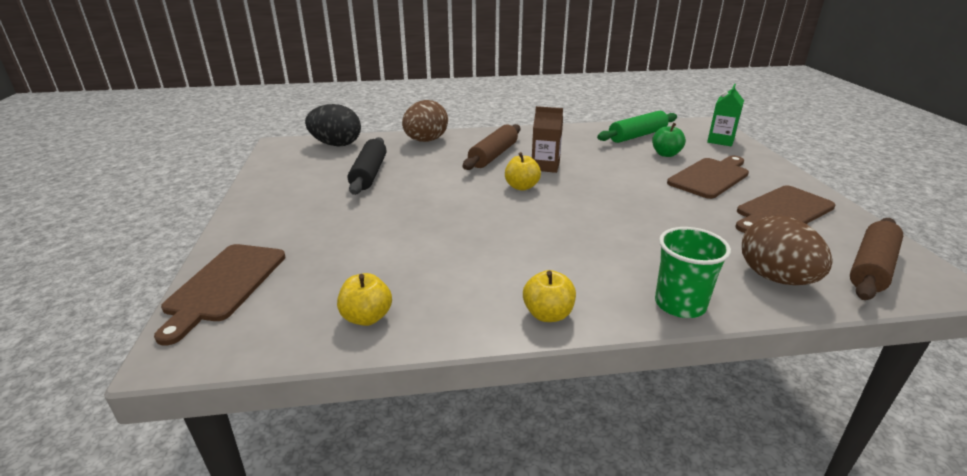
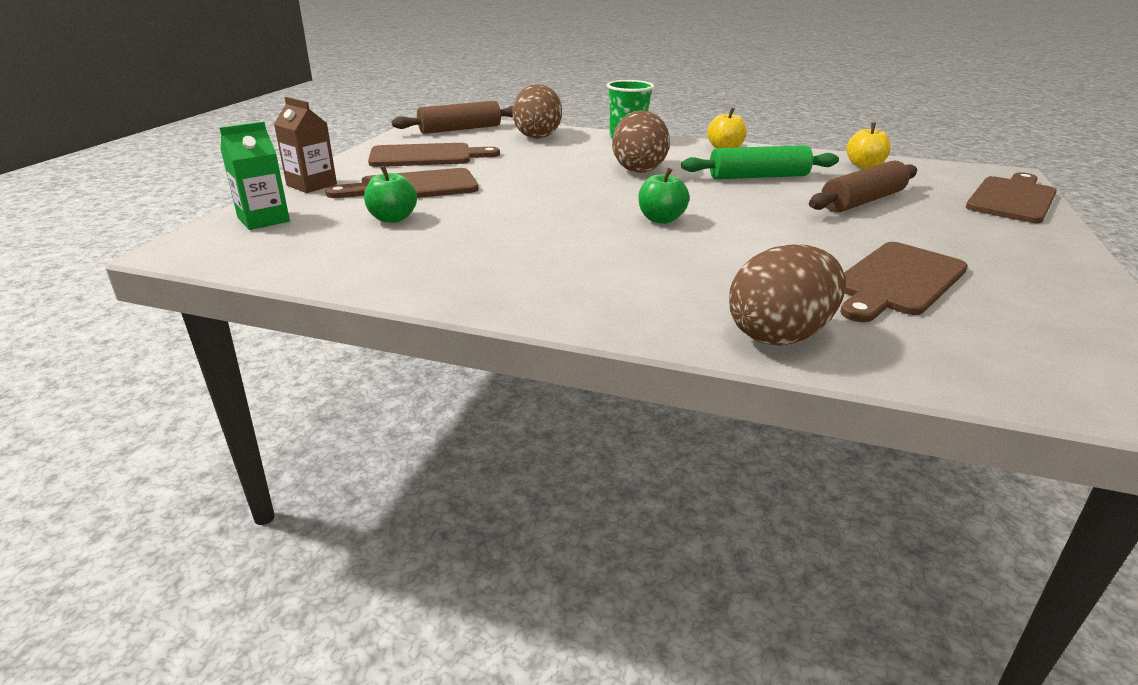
camera: 155 degrees left, 0 degrees up
black egg [305,104,361,146] -> none
black rolling pin [348,137,386,195] -> brown cutting board [840,242,968,322]
brown rolling pin [463,124,520,170] -> brown rolling pin moved to [809,160,917,213]
yellow apple [505,152,541,191] -> green apple [638,168,690,224]
brown carton [532,106,563,173] -> brown carton moved to [274,97,337,193]
green rolling pin [597,111,677,143] -> green rolling pin moved to [681,145,839,179]
none -> brown egg [612,110,670,173]

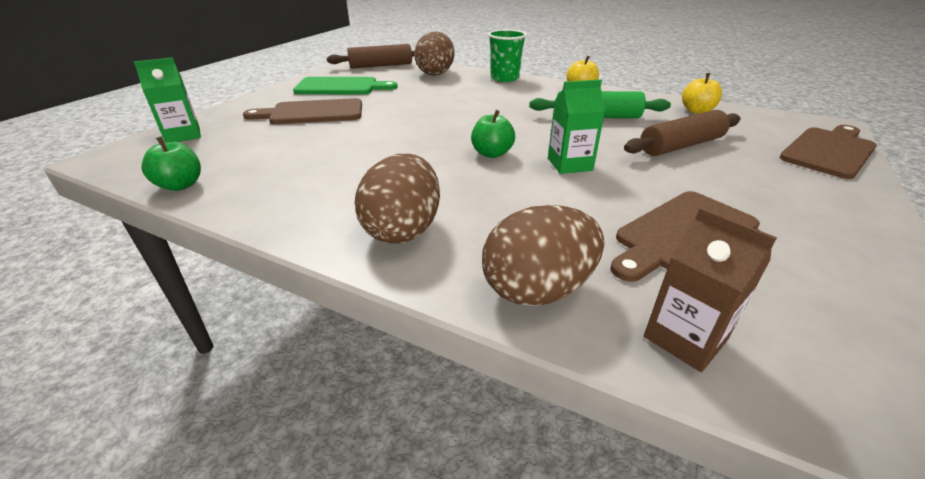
camera: 10 degrees right, 5 degrees up
brown carton [274,97,337,193] -> brown carton moved to [644,207,777,372]
green apple [364,166,417,223] -> green apple moved to [141,136,201,191]
brown cutting board [368,143,500,167] -> green cutting board [293,77,398,94]
brown egg [612,110,670,173] -> brown egg moved to [355,154,440,244]
none -> green carton [548,79,605,174]

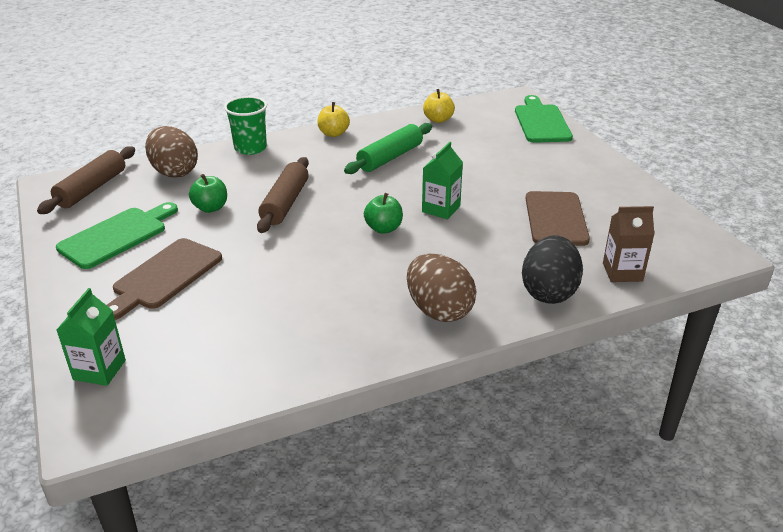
camera: 50 degrees left, 0 degrees up
green apple [141,136,201,191] -> green apple moved to [189,174,227,213]
brown egg [482,205,605,306] -> black egg [522,235,583,304]
brown rolling pin [624,110,740,156] -> brown rolling pin moved to [257,157,309,233]
brown cutting board [780,125,877,179] -> green cutting board [515,95,573,143]

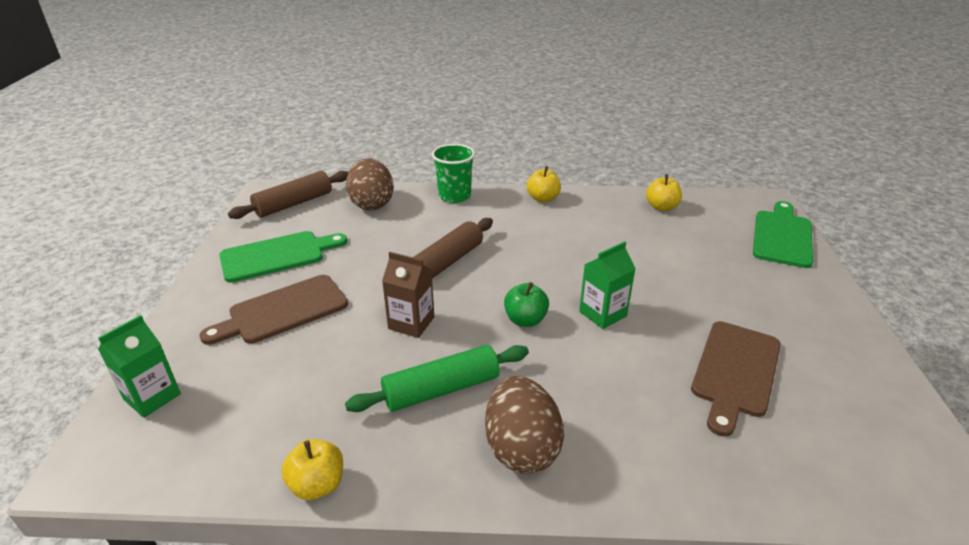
camera: 25 degrees right, 0 degrees up
green apple [189,174,227,213] -> none
green rolling pin [344,123,432,174] -> green rolling pin moved to [345,345,529,412]
black egg [522,235,583,304] -> none
brown carton [603,206,655,282] -> brown carton moved to [382,252,434,338]
none -> yellow apple [282,439,343,500]

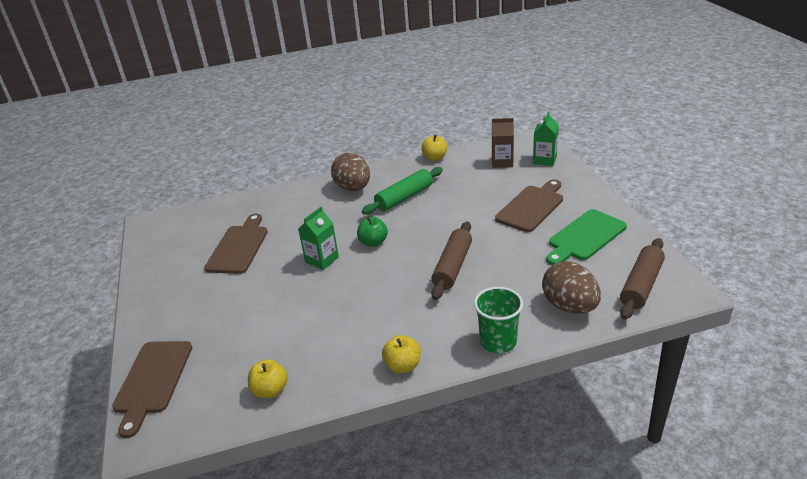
camera: 165 degrees right, 0 degrees up
brown carton [382,252,434,338] -> brown carton moved to [492,118,514,168]
green cutting board [753,201,813,268] -> brown cutting board [112,341,192,438]

